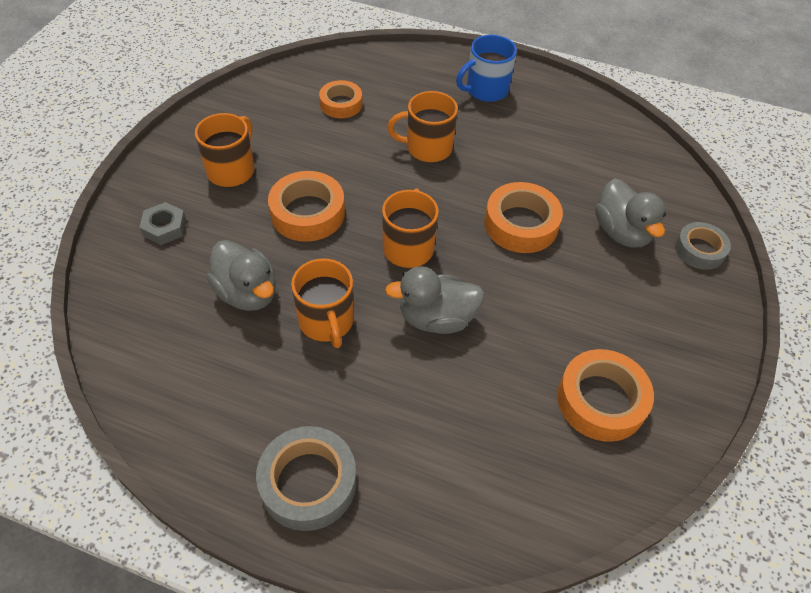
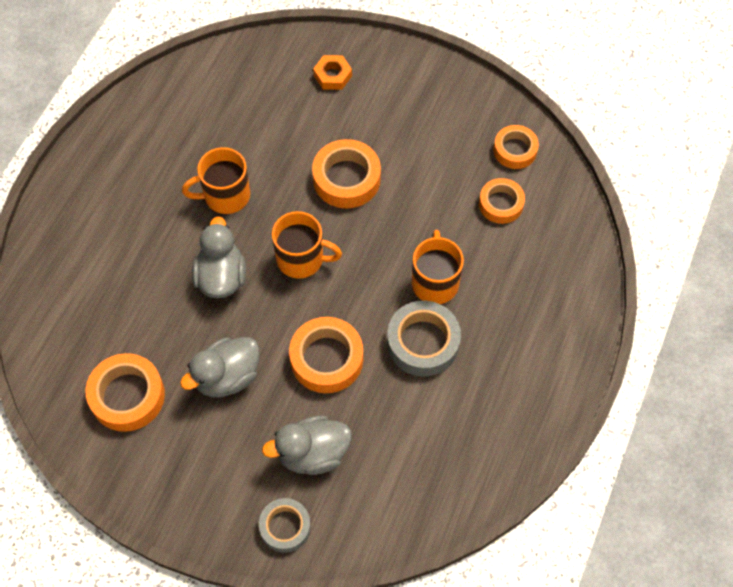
camera: 95 degrees right, 10 degrees up
grey nut [139,202,186,245] -> orange nut [313,55,352,90]
orange mug [195,113,254,187] -> none
grey duck [207,240,276,311] -> grey duck moved to [180,337,260,397]
grey tape [256,426,357,531] -> grey tape moved to [387,301,461,376]
blue mug [456,35,517,102] -> none
none -> orange tape [494,125,539,169]

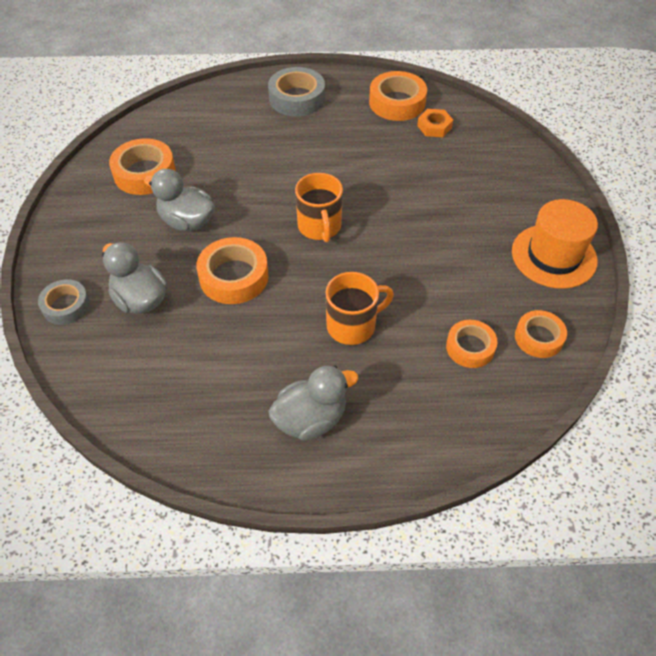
camera: 65 degrees right, 10 degrees down
orange mug [182,147,250,214] -> none
grey duck [192,216,246,298] -> grey duck moved to [269,366,358,441]
orange tape [312,139,381,208] -> orange tape moved to [369,71,427,121]
orange nut [313,55,352,90] -> orange nut moved to [417,109,453,137]
grey tape [387,301,461,376] -> grey tape moved to [268,67,325,116]
none -> orange hat [512,199,598,289]

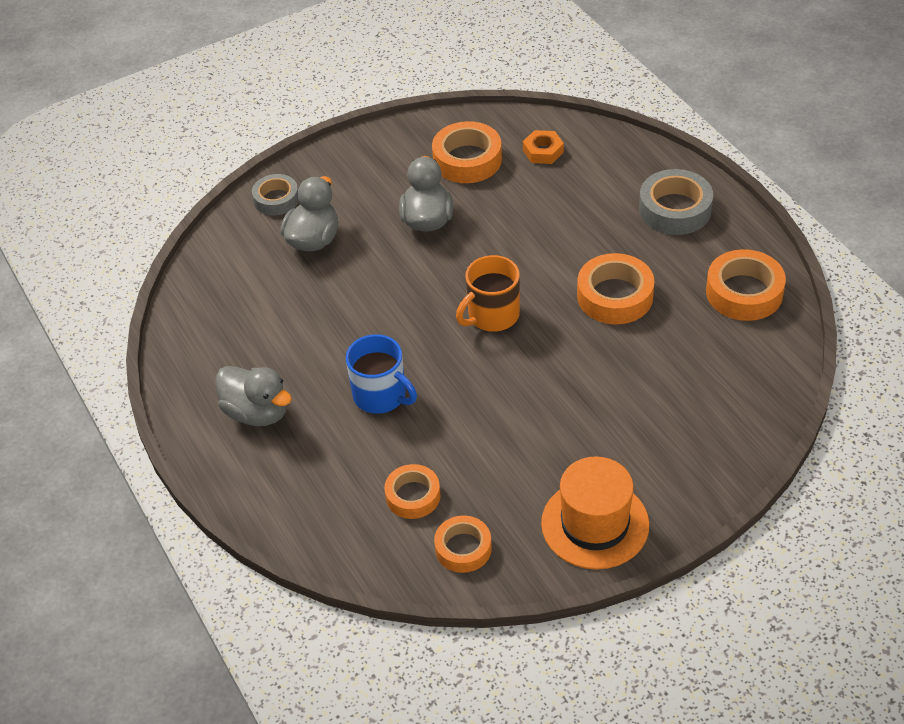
camera: 65 degrees right, 5 degrees down
orange tape [196,237,269,304] -> orange tape moved to [577,253,654,324]
orange mug [326,272,394,345] -> blue mug [346,334,417,414]
orange nut [417,109,453,137] -> orange nut moved to [523,130,564,164]

